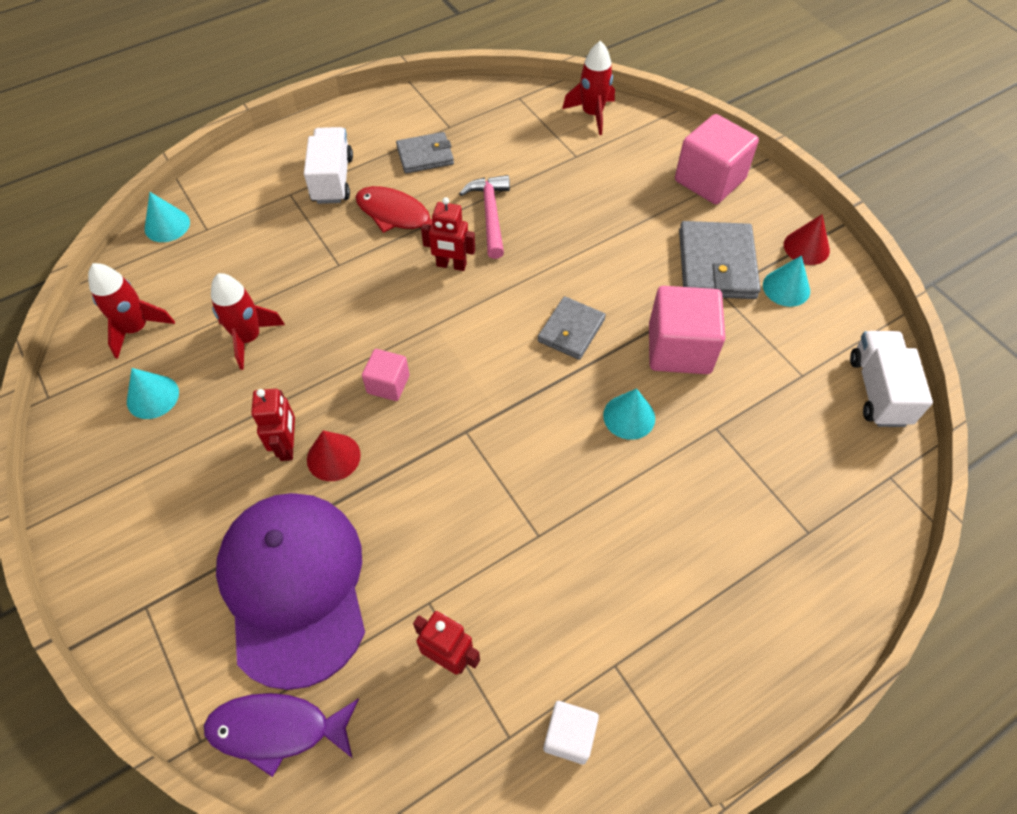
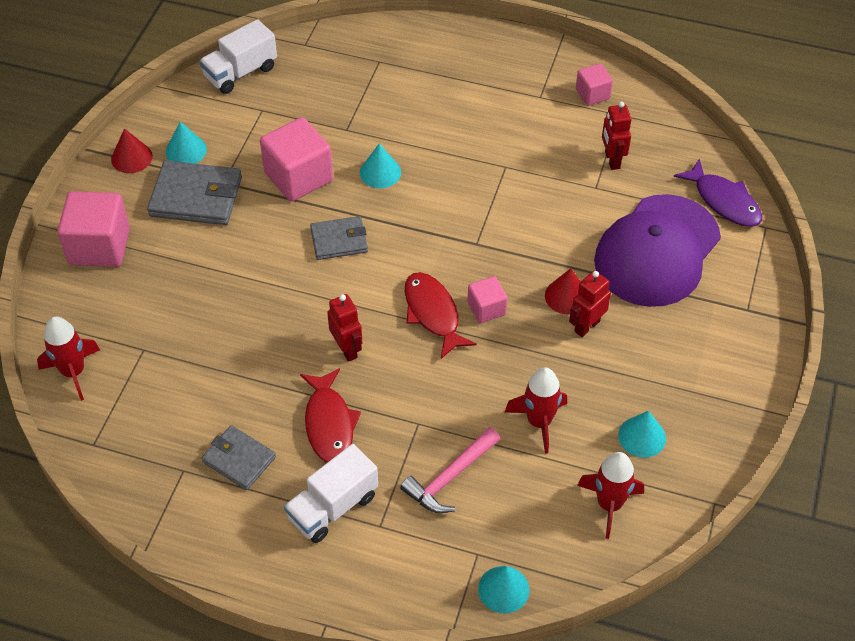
camera: 130 degrees left, 5 degrees down
pink hammer [459,175,510,259] -> pink hammer moved to [400,427,500,513]
white cube [543,701,599,764] -> pink cube [576,64,613,106]
grey wallet [679,221,761,299] -> grey wallet turned 45 degrees clockwise [147,161,242,225]
none -> red fish [405,272,477,359]

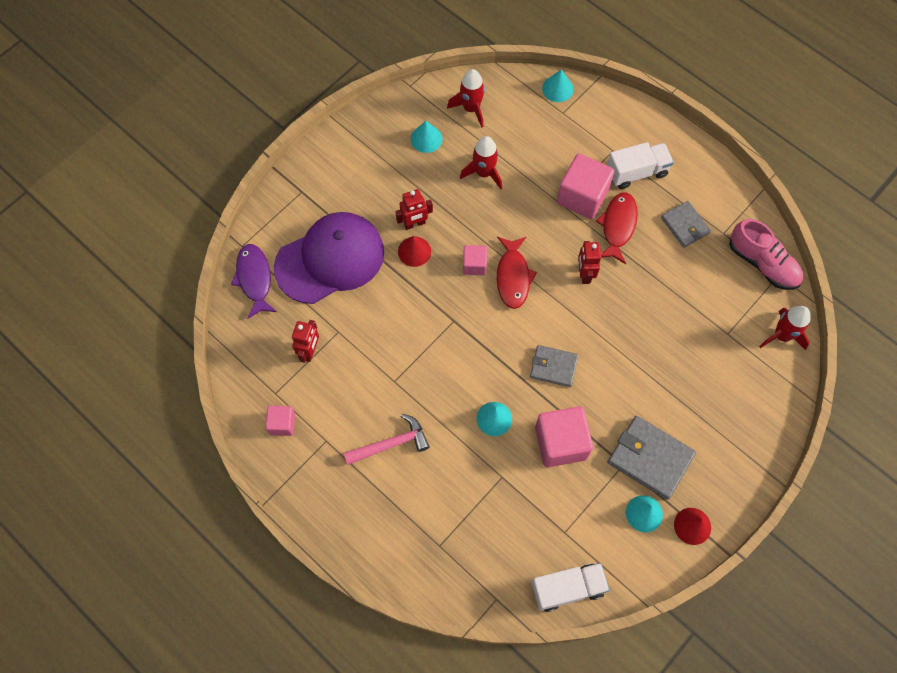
camera: 155 degrees left, 15 degrees up
pink cube [57,191,130,267] -> pink cube moved to [557,154,614,219]
pink hammer [400,427,500,513] -> pink hammer moved to [344,414,430,465]
none -> pink shoe [729,219,803,290]

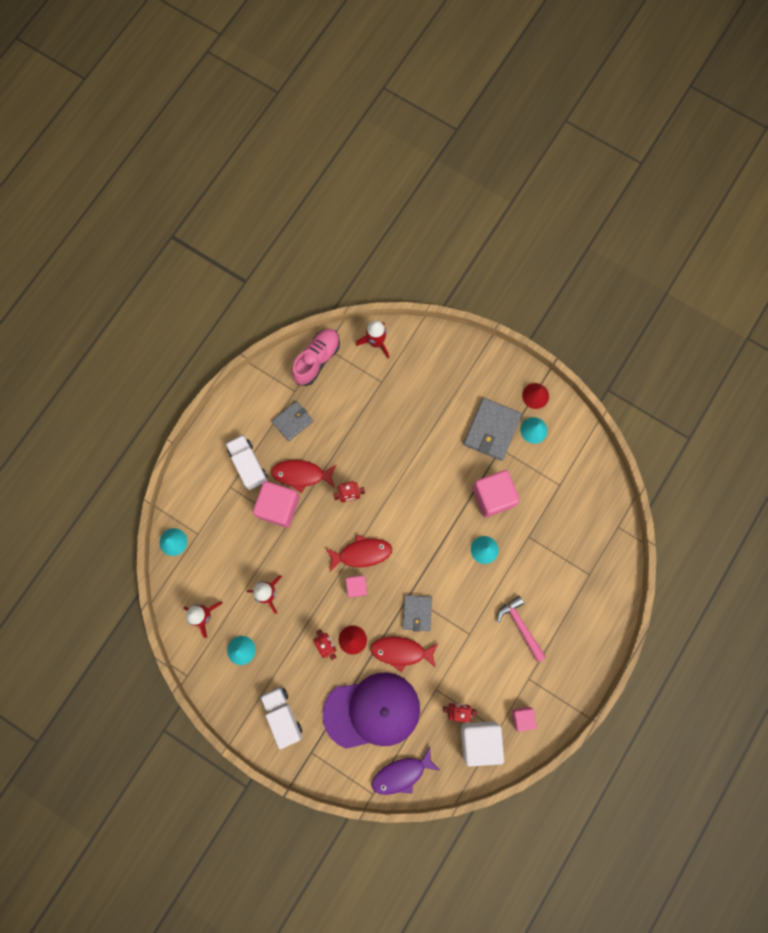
camera: 100 degrees left, 10 degrees up
purple cap [274,212,384,304] -> purple cap turned 120 degrees clockwise [323,672,420,749]
grey wallet [530,345,578,387] -> grey wallet moved to [402,595,432,632]
white truck [532,563,609,612] -> white truck moved to [260,688,302,749]
none -> red fish [370,636,438,672]
none -> white cube [461,721,504,767]

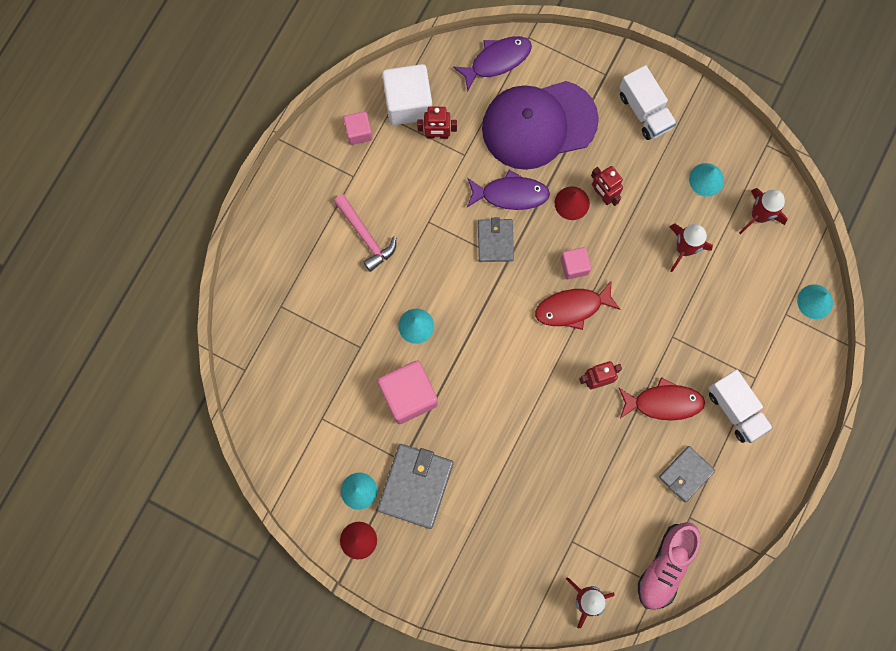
camera: 175 degrees right, 0 degrees up
pink cube [253,481,300,528] -> none
red fish [370,636,438,672] -> purple fish [467,170,550,210]

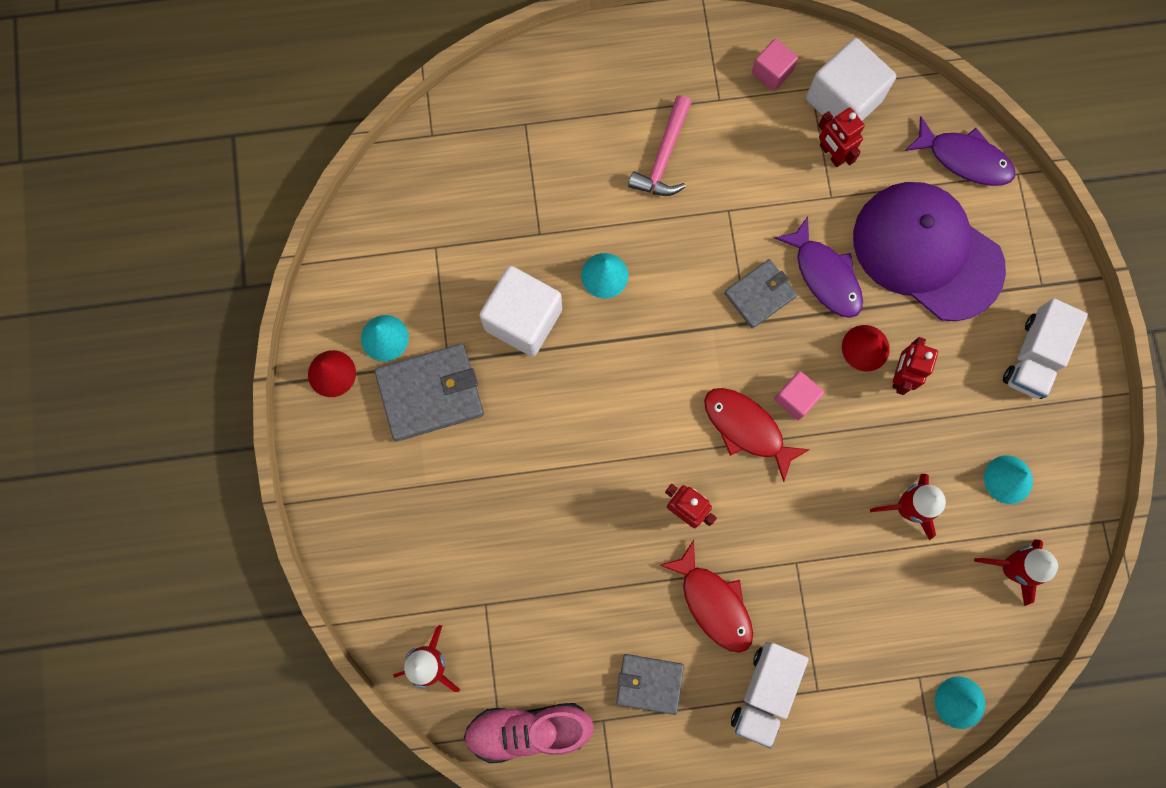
camera: 55 degrees right, 0 degrees up
pink cube [377,360,438,424] -> white cube [480,266,562,356]

